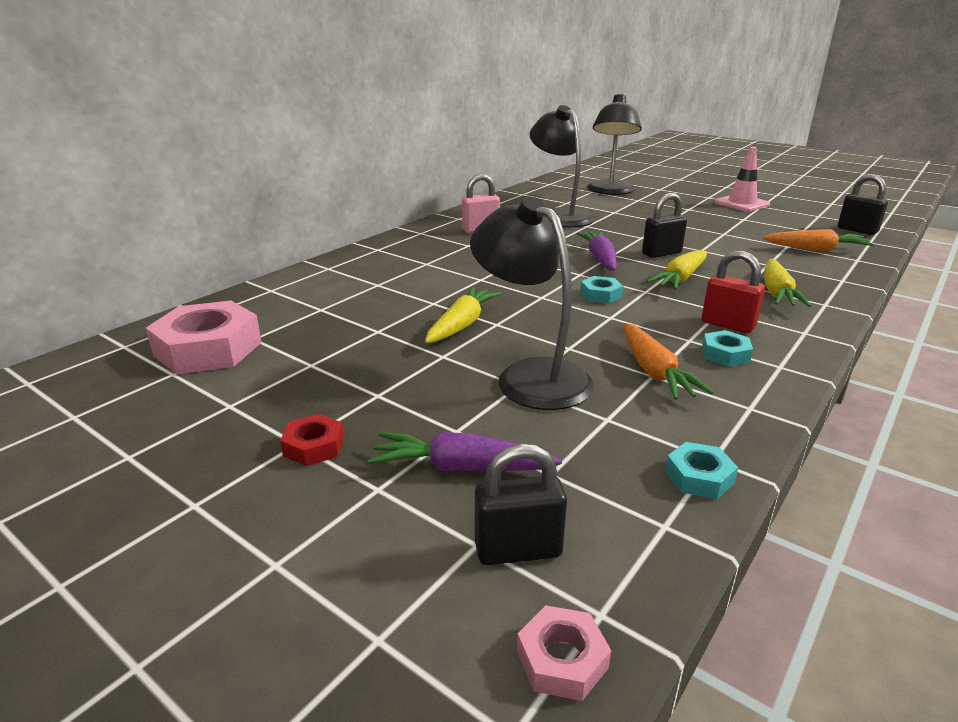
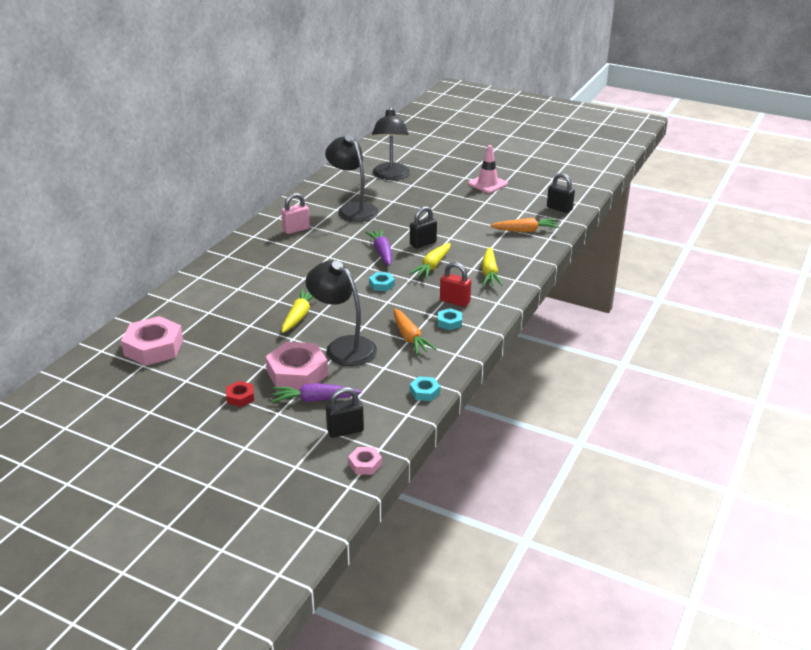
camera: 10 degrees left, 5 degrees up
none -> pink nut [266,342,328,390]

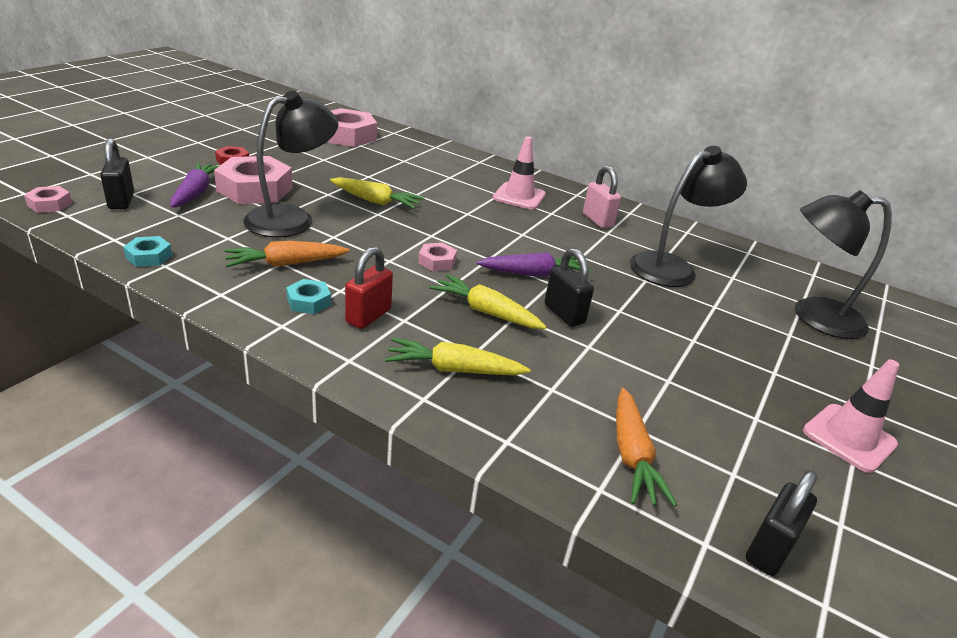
camera: 90 degrees right, 0 degrees up
turquoise nut [369,272,395,291] -> pink nut [418,243,457,271]
none -> pink traffic cone [493,136,546,210]

